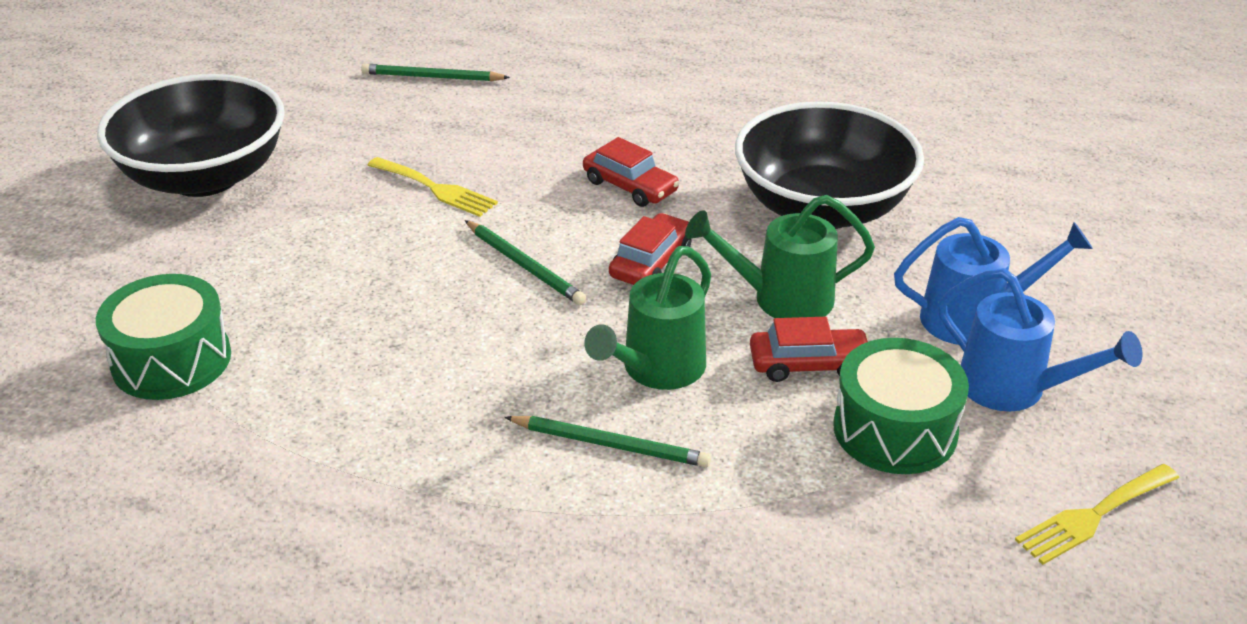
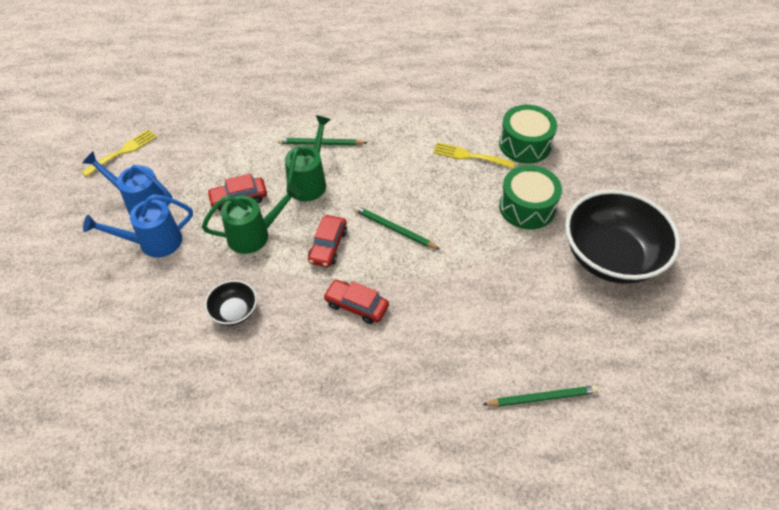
camera: 165 degrees right, 15 degrees up
yellow fork [368,157,498,217] -> yellow fork moved to [433,142,515,169]
black bowl [735,101,924,229] -> black bowl [205,280,257,326], size x0.45
green drum [833,338,969,474] -> green drum moved to [499,165,562,229]

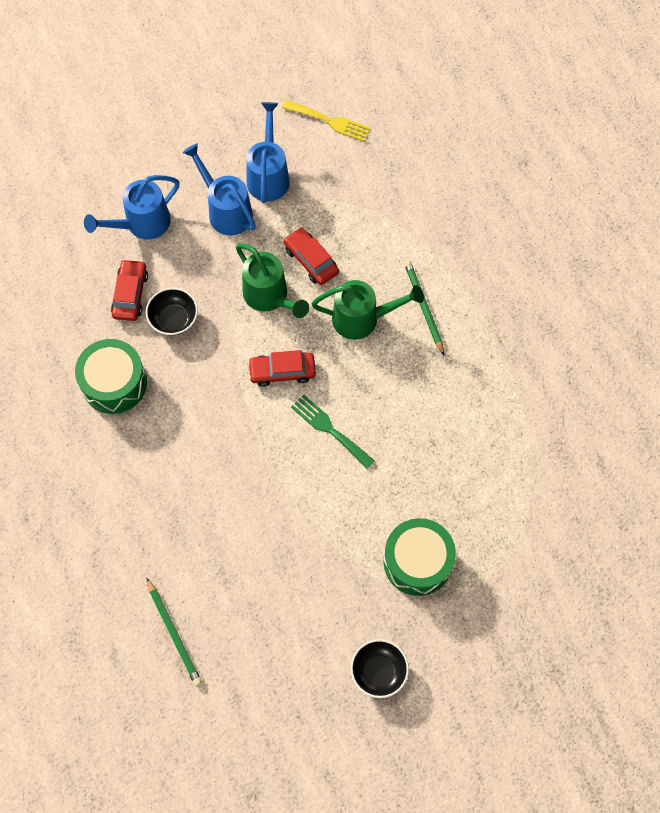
camera: 70 degrees right, 15 degrees up
red car [323,280,389,324] -> red car moved to [111,259,148,321]
green pencil [354,206,440,250] -> green fork [291,394,375,469]
yellow fork [433,142,515,169] -> none
green drum [499,105,557,163] -> green drum moved to [75,339,147,414]
black bowl [565,190,680,284] -> black bowl [351,639,409,698], size x0.45
none -> blue watering can [84,175,180,240]

